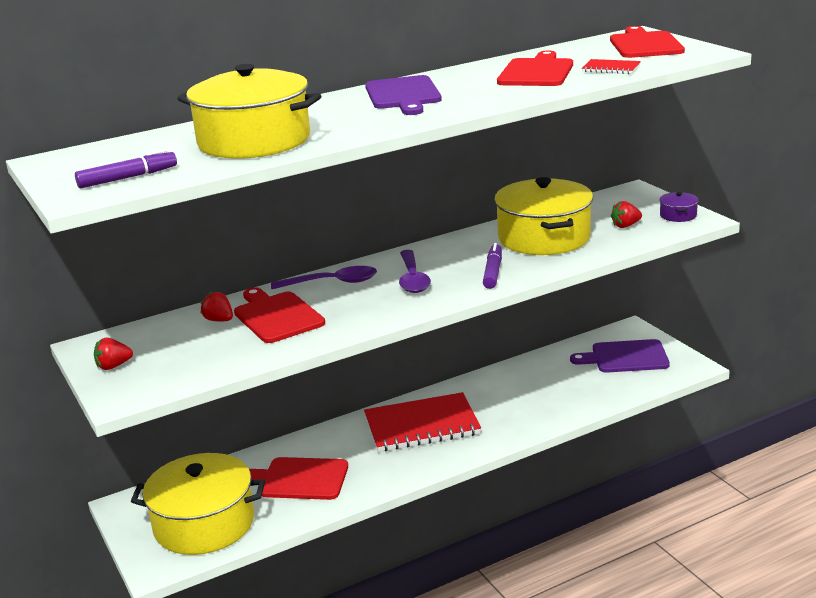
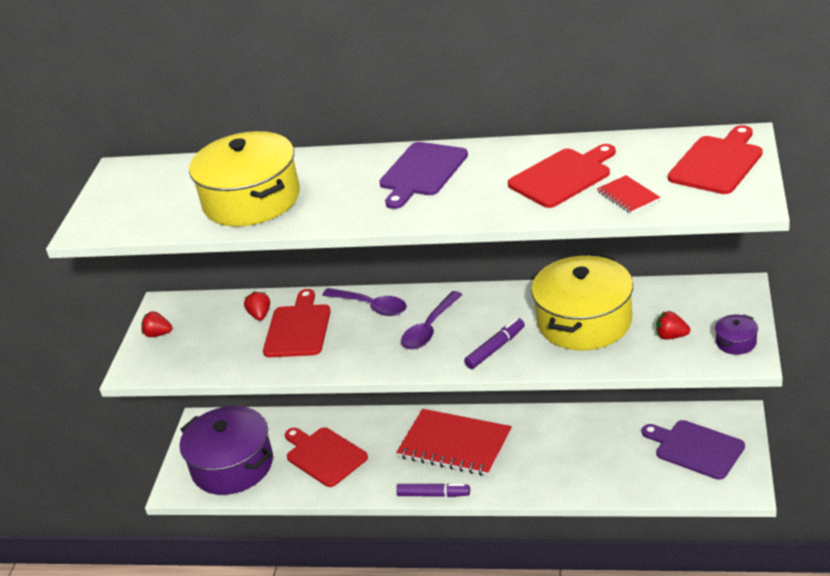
camera: 40 degrees right, 10 degrees up
purple marker [75,149,177,188] -> purple marker moved to [396,483,470,497]
yellow pot [131,453,265,555] -> purple pot [180,406,273,495]

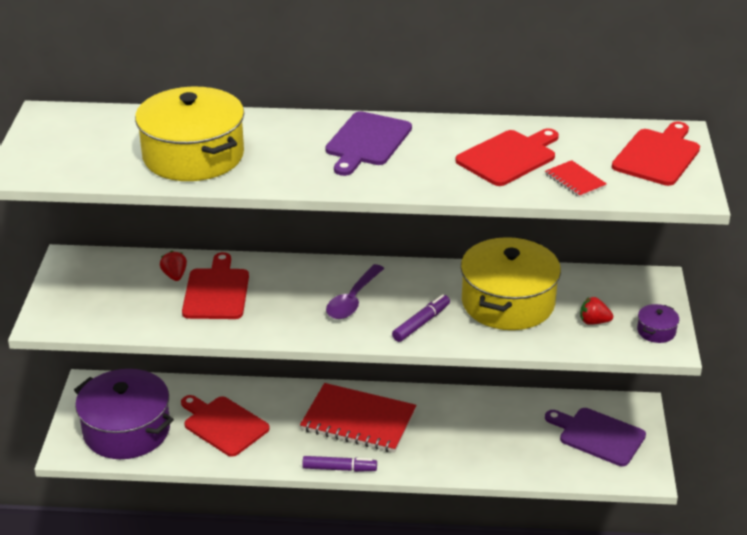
camera: 10 degrees left, 0 degrees up
red strawberry [141,311,172,337] -> none
purple spoon [322,288,407,316] -> none

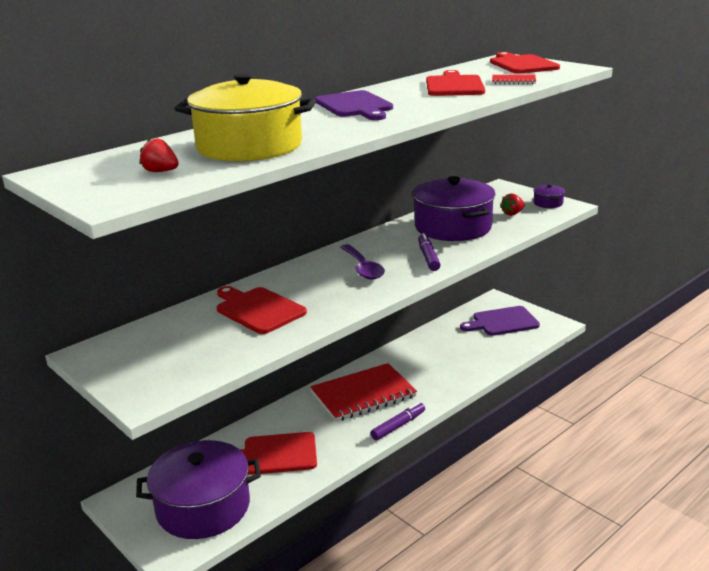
camera: 45 degrees left, 10 degrees down
red strawberry [160,251,187,281] -> red strawberry moved to [139,138,179,172]
yellow pot [461,237,561,330] -> purple pot [413,176,496,241]

